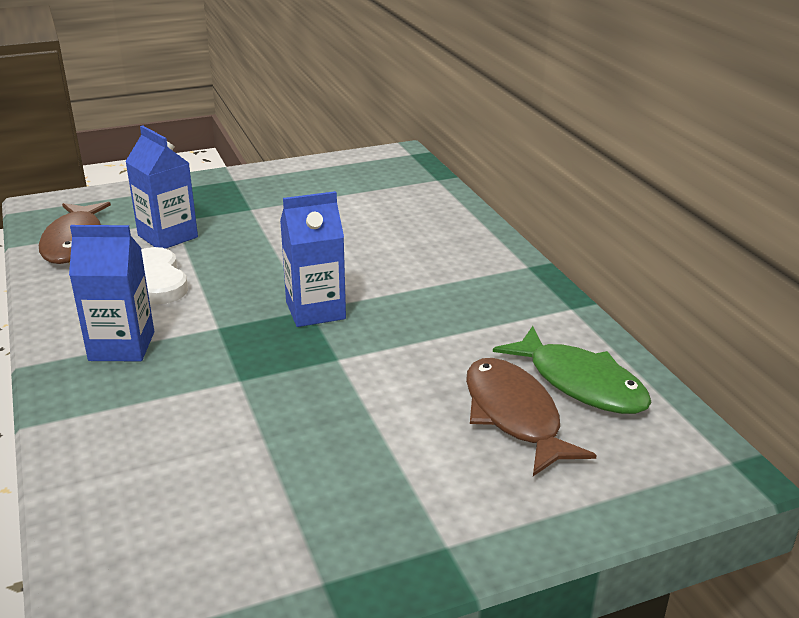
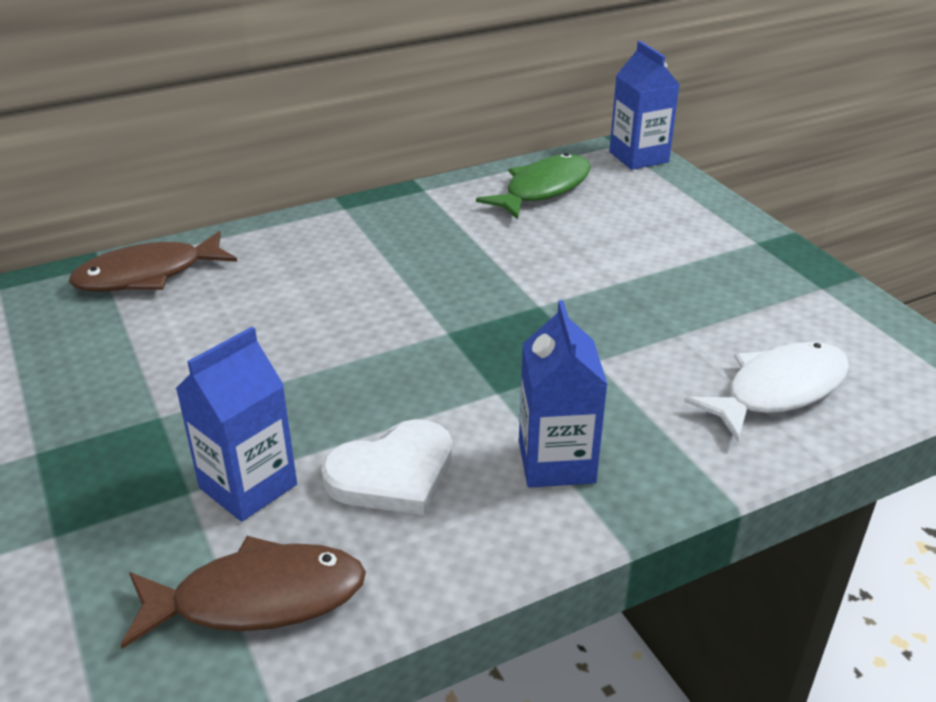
camera: 95 degrees left, 5 degrees up
blue carton [280,191,346,327] -> blue carton moved to [609,41,680,170]
brown fish [466,358,597,476] -> brown fish moved to [69,231,237,291]
none -> white fish [684,342,849,441]

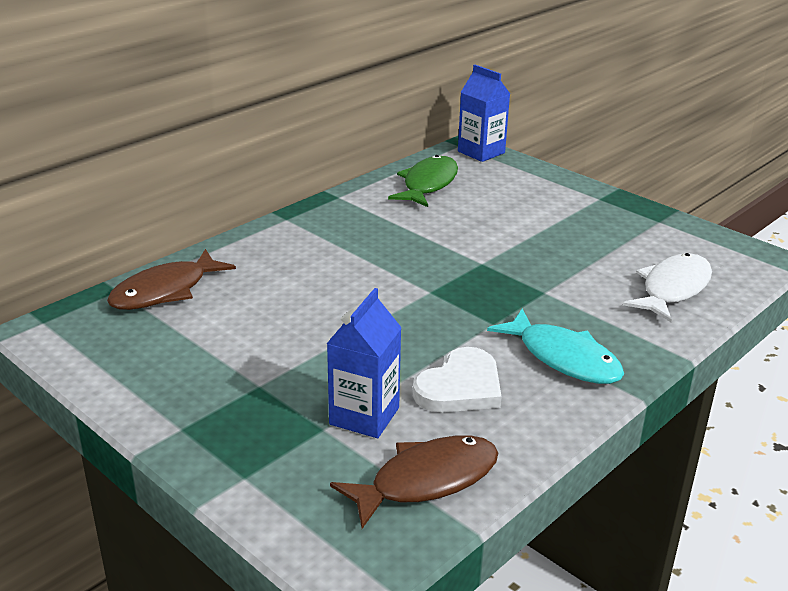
camera: 20 degrees left, 5 degrees down
blue carton [519,300,608,487] -> turquoise fish [487,309,624,384]

